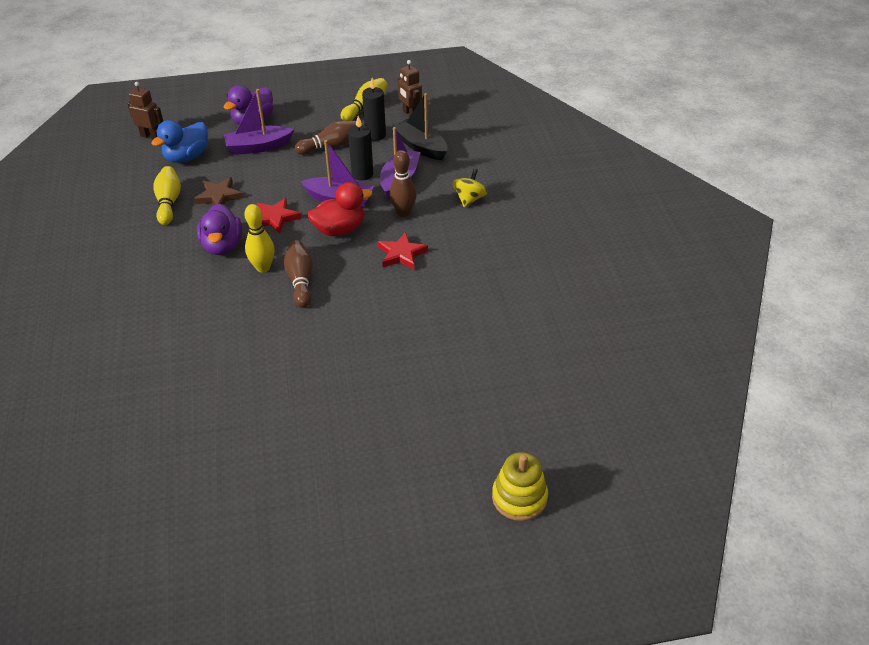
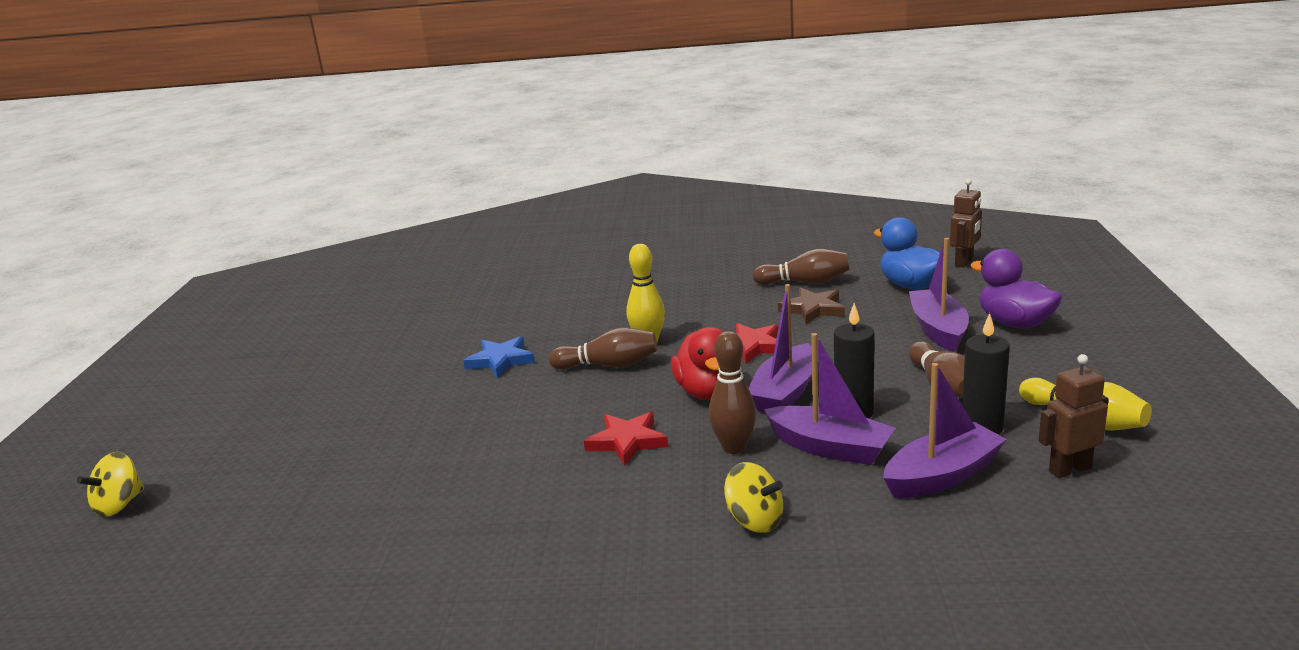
camera: 105 degrees right, 20 degrees down
yellow bowling pin [153,166,181,225] -> brown bowling pin [753,249,849,285]
purple duck [197,203,242,255] -> none
black boat [392,93,447,160] -> purple boat [883,363,1007,498]
yellow stacking toy [492,452,548,521] -> yellow spinning top [77,452,144,517]
none -> blue star [463,336,535,378]

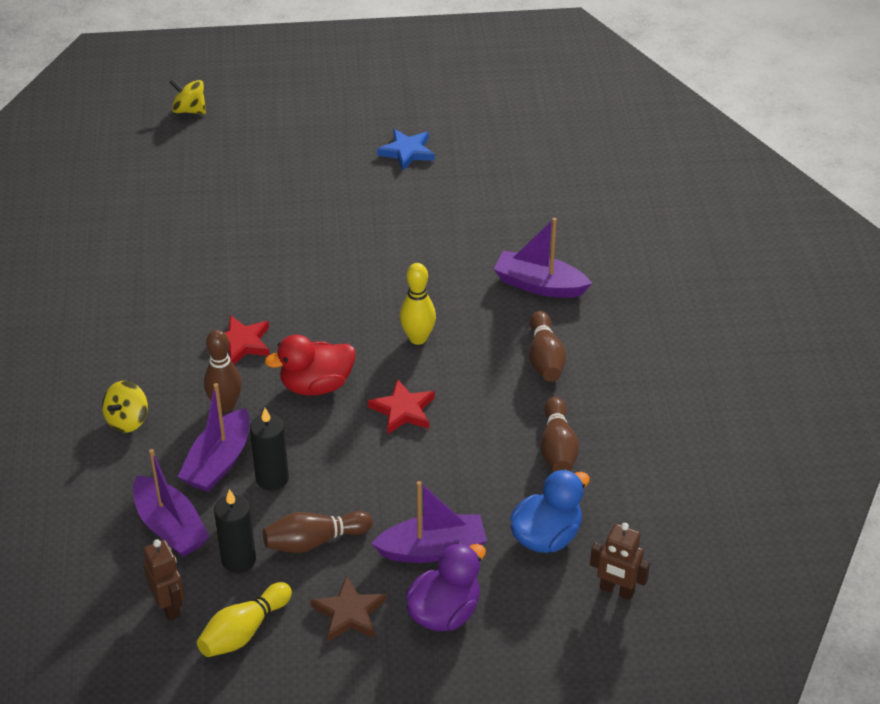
camera: 80 degrees right, 20 degrees up
blue star [463,336,535,378] -> blue star moved to [377,129,435,171]
brown bowling pin [549,328,657,370] -> brown bowling pin moved to [529,311,566,382]
purple boat [748,284,812,413] -> purple boat moved to [494,218,592,298]
brown star [778,287,845,324] -> brown star moved to [311,576,386,642]

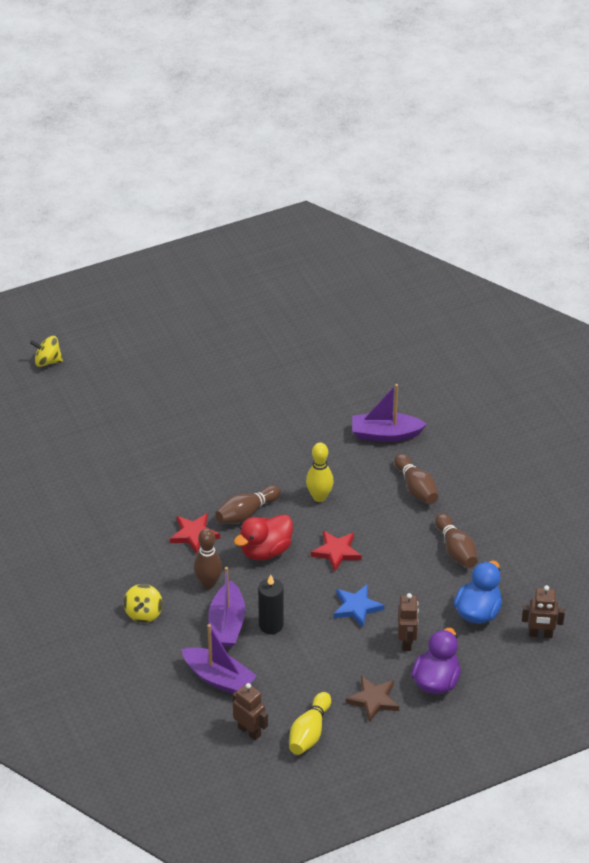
camera: 20 degrees left, 0 degrees up
black candle [214,489,256,573] -> none
brown bowling pin [263,511,373,553] -> brown bowling pin moved to [215,485,281,523]
purple boat [371,481,487,563] -> brown robot [398,593,419,651]
blue star [377,129,435,171] -> blue star moved to [333,584,384,628]

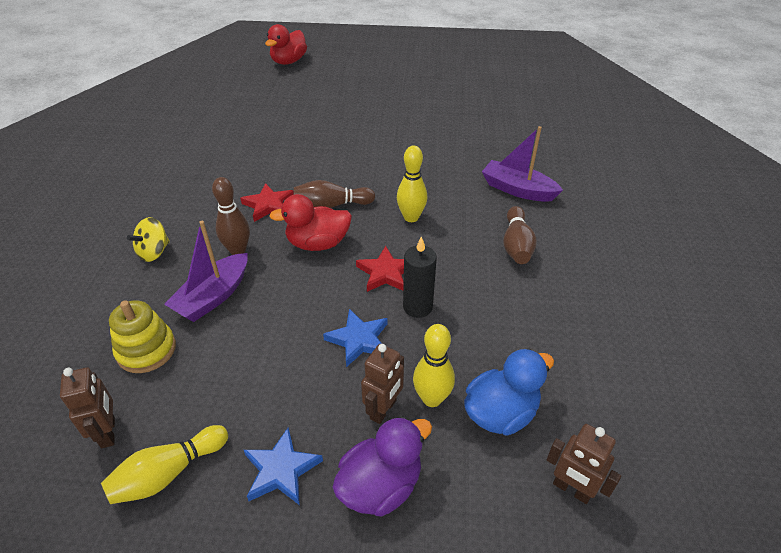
camera: 30 degrees right, 0 degrees up
yellow spinning top [30,336,63,367] -> red duck [265,24,307,65]
purple boat [181,624,257,694] -> yellow stacking toy [109,300,176,373]
black candle [258,574,284,634] -> black candle moved to [403,236,437,318]
brown star [346,676,399,723] -> blue star [244,427,323,505]
brown bowling pin [435,514,477,568] -> none
none -> yellow bowling pin [413,324,455,407]

